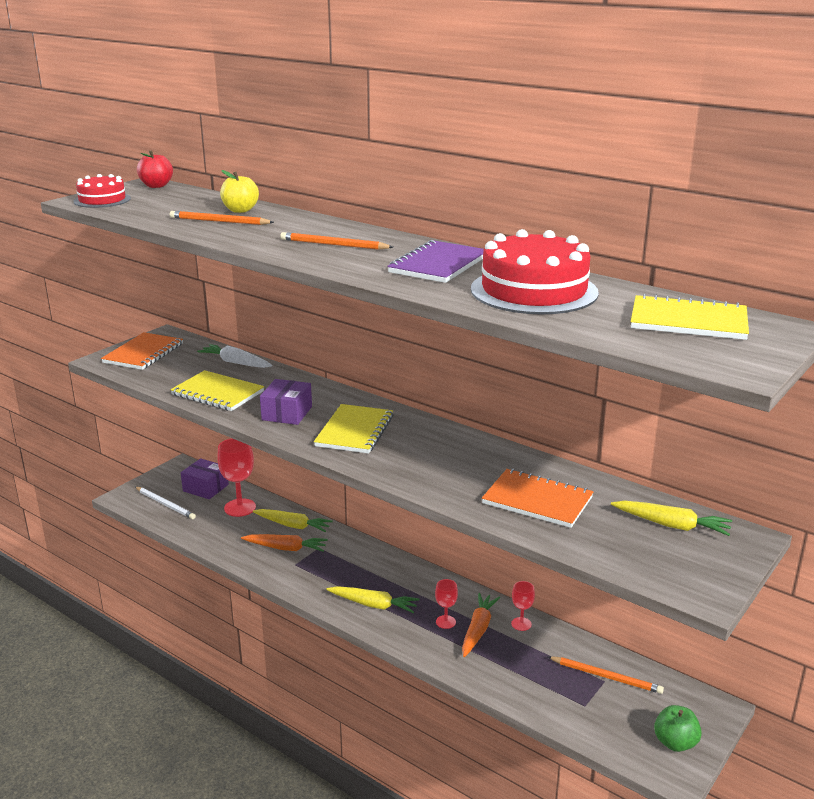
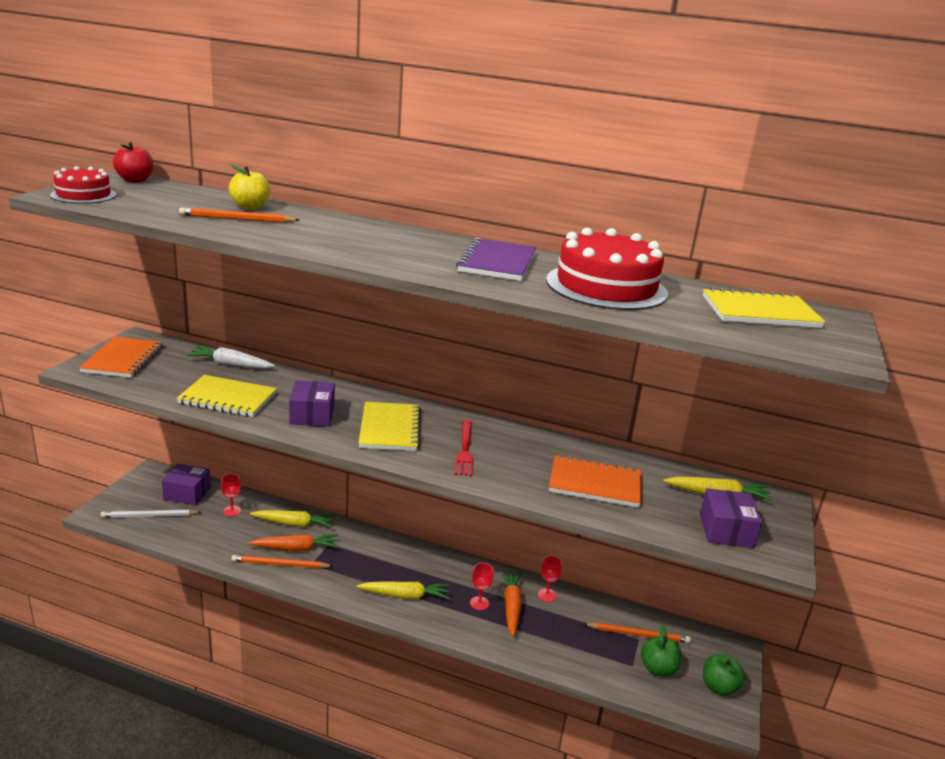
camera: 20 degrees left, 0 degrees up
white pencil [135,487,196,519] -> white pencil turned 150 degrees clockwise [101,510,201,518]
red goblet [217,438,256,517] -> red goblet [221,474,241,516], size x0.54
orange pencil [280,232,393,250] -> orange pencil moved to [231,555,333,568]
none -> red fork [455,420,473,476]
none -> green apple [641,625,681,677]
none -> purple box [700,488,762,548]

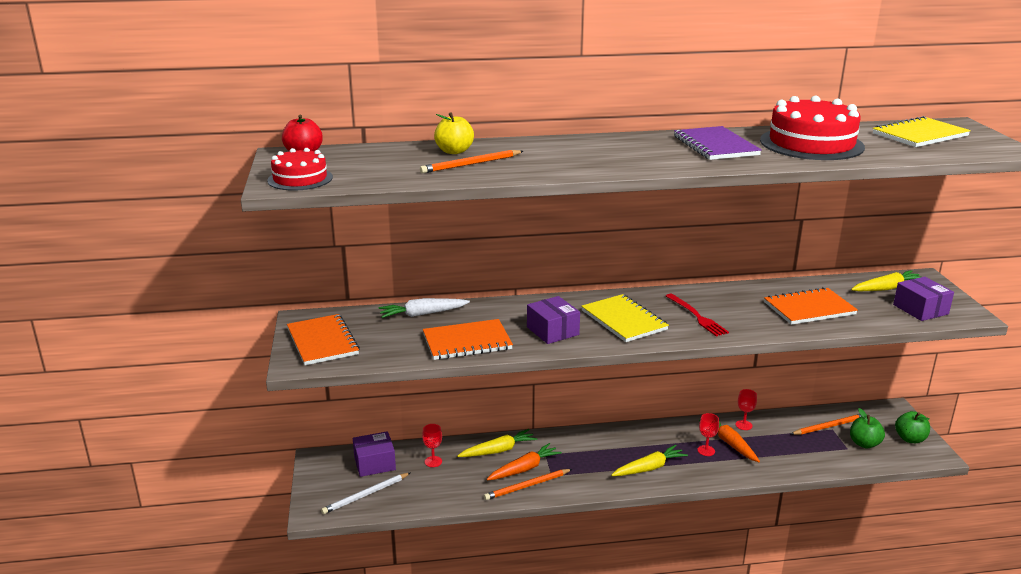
camera: 25 degrees left, 0 degrees up
yellow notebook [177,375,277,417] -> orange notebook [423,319,513,360]

